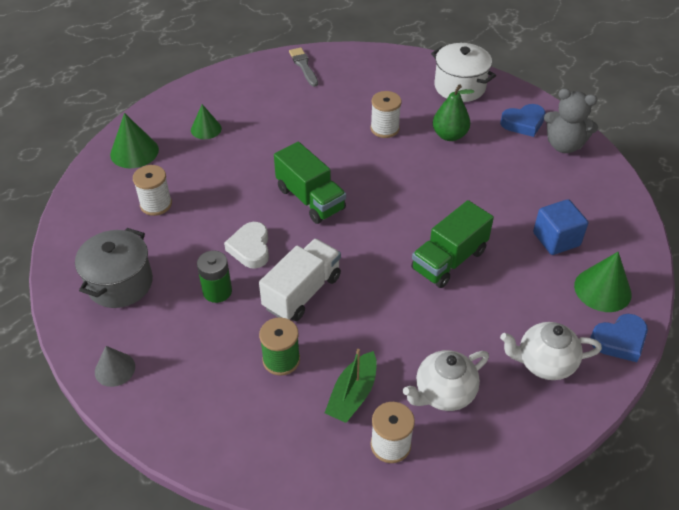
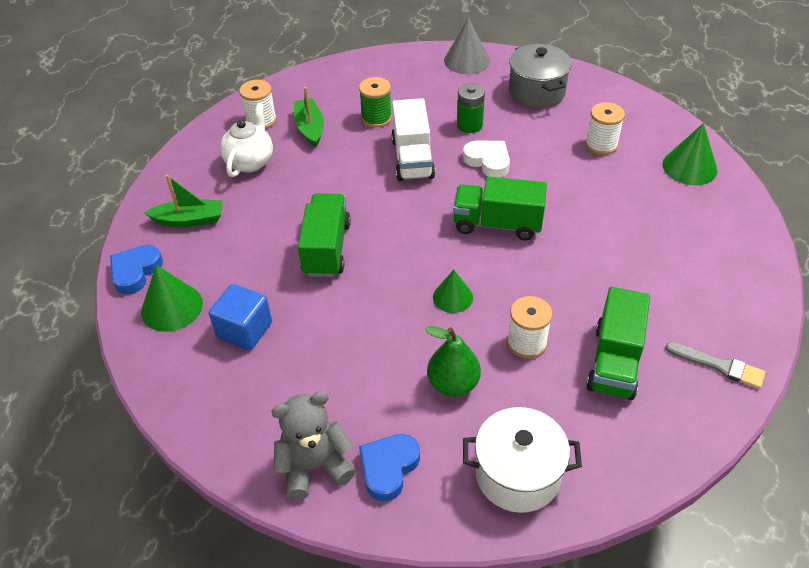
camera: 140 degrees right, 0 degrees up
grey cone [95,346,135,387] -> grey cone [444,18,490,74], size x1.51
green cone [191,104,222,139] -> green cone moved to [433,270,473,313]
white teapot [500,322,602,380] -> green boat [144,175,223,227]
none -> green truck [586,287,650,400]

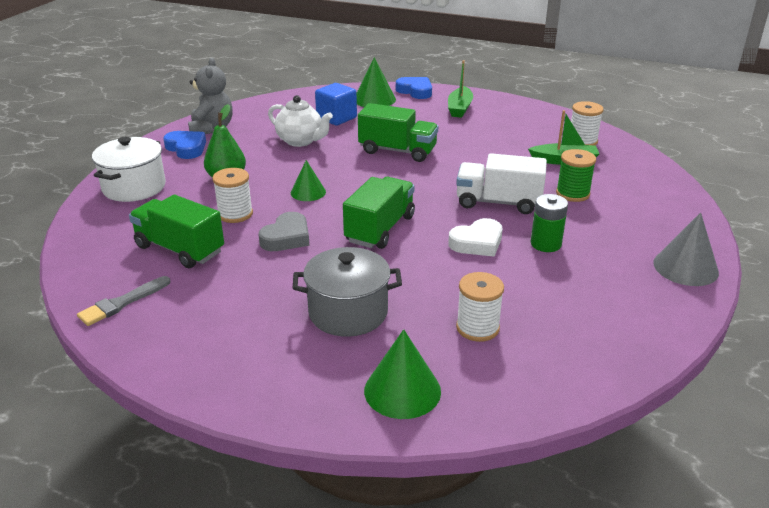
camera: 105 degrees right, 15 degrees down
white teapot [220,103,273,177] -> white teapot moved to [268,95,333,147]
grey pot [509,44,572,109] -> grey pot moved to [293,247,402,337]
none -> grey heart [258,212,310,251]

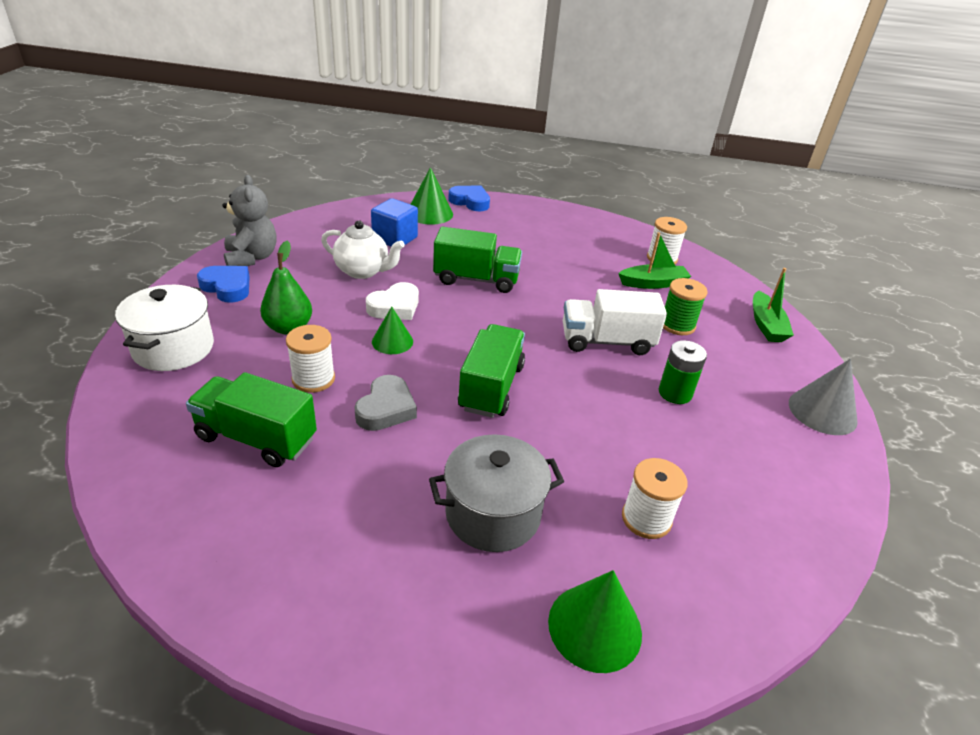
camera: 15 degrees left, 5 degrees up
grey brush [77,276,170,326] -> none
green boat [448,61,473,118] -> green boat moved to [753,268,794,342]
white heart [448,218,503,257] -> white heart moved to [366,282,419,320]

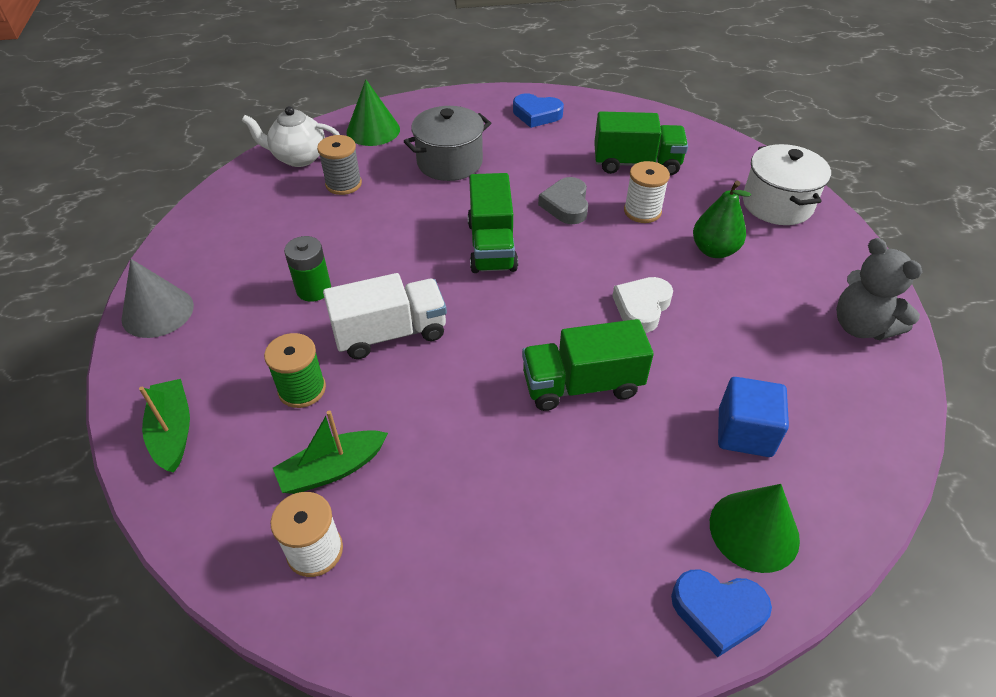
camera: 165 degrees right, 10 degrees up
blue heart [197,266,250,303] -> blue heart moved to [513,93,564,128]
white teapot [321,220,405,279] -> white teapot moved to [241,106,340,167]
green cone [372,307,413,354] -> none
white spool [622,458,688,539] -> grey spool [317,135,362,195]

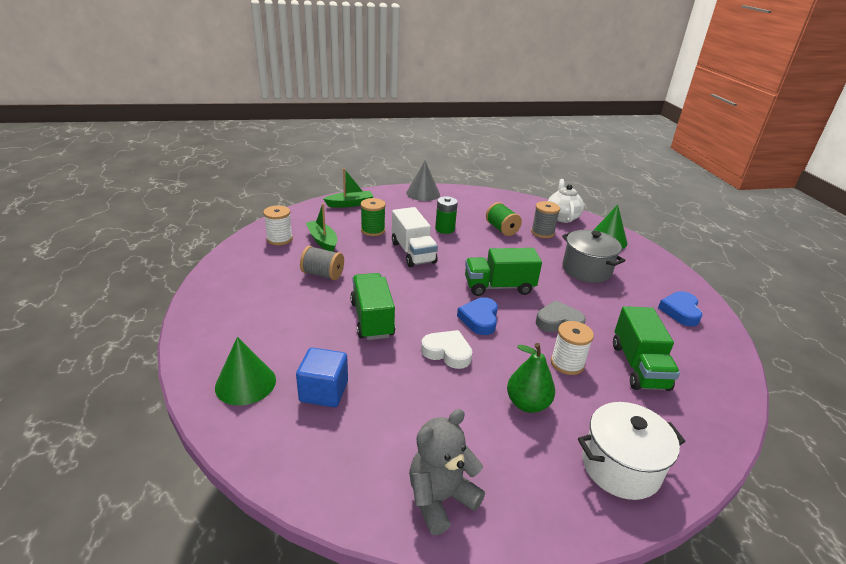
camera: 85 degrees right, 15 degrees down
blue heart [671,570,772,657] -> blue heart moved to [457,297,498,335]
none -> grey spool [300,246,344,280]
none -> green spool [486,202,522,236]

